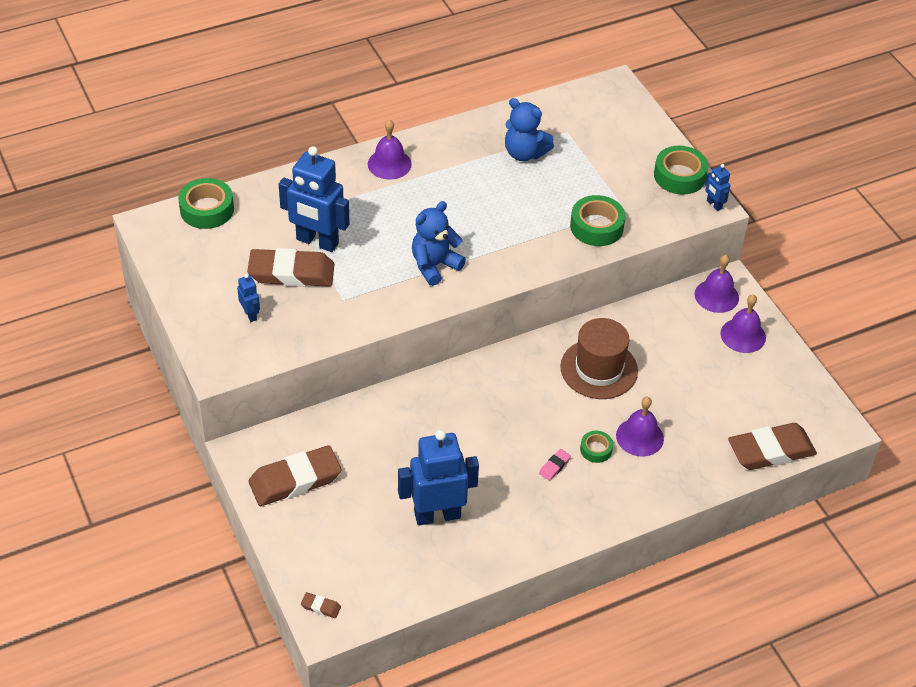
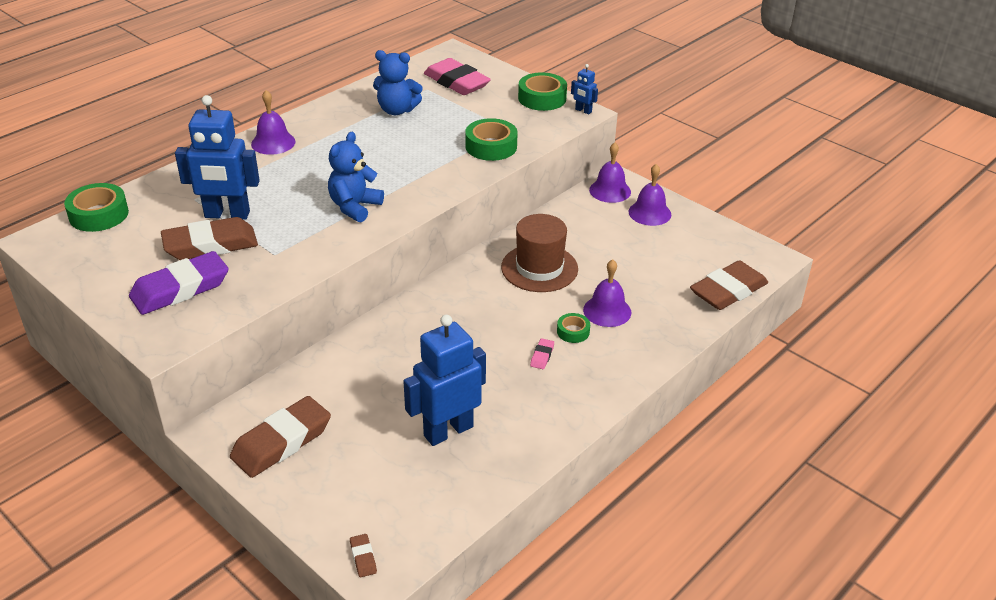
camera: 20 degrees left, 10 degrees down
blue robot [237,274,260,322] -> purple eraser [129,251,229,315]
brown eraser [301,592,341,618] -> brown eraser turned 75 degrees clockwise [350,534,377,577]
none -> pink eraser [424,58,491,95]

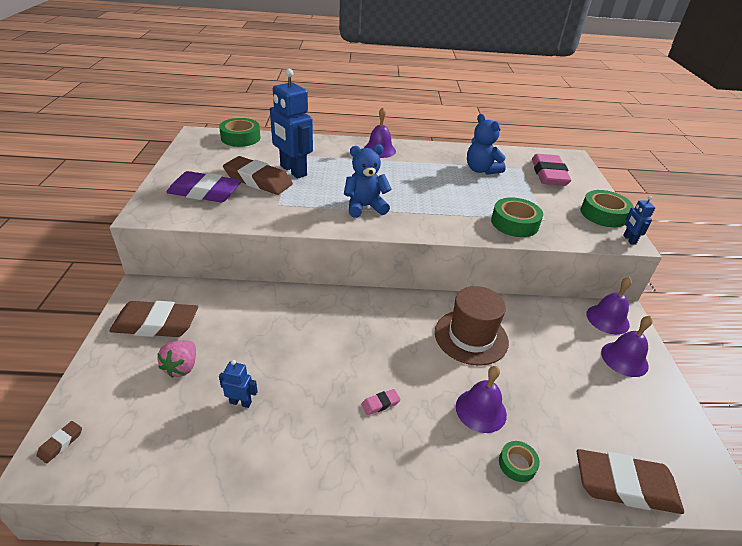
camera: 45 degrees right, 0 degrees up
blue robot [403,315,486,446] -> blue robot [219,360,258,408], size x0.45
green tape [557,313,590,343] -> green tape moved to [499,441,540,482]
none -> pink strawberry [157,340,196,378]

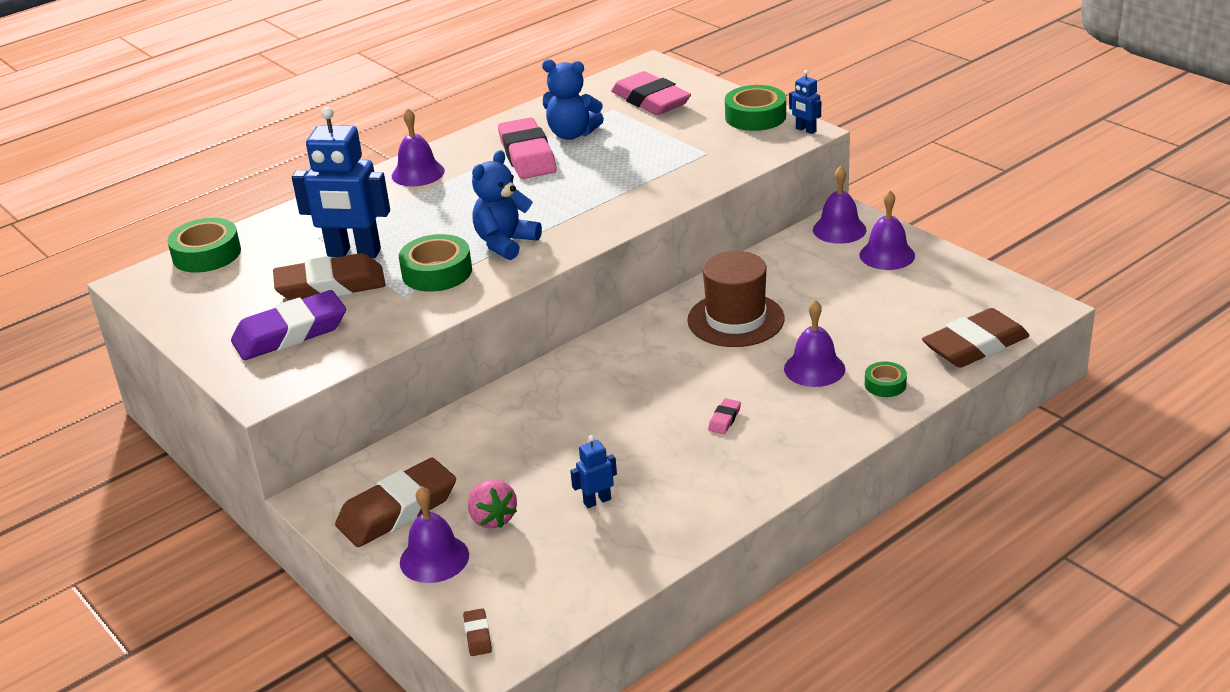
camera: 35 degrees left, 5 degrees down
green tape [491,197,543,237] -> green tape moved to [399,234,472,292]
none -> purple bell [400,486,469,583]
none -> pink eraser [498,117,557,179]

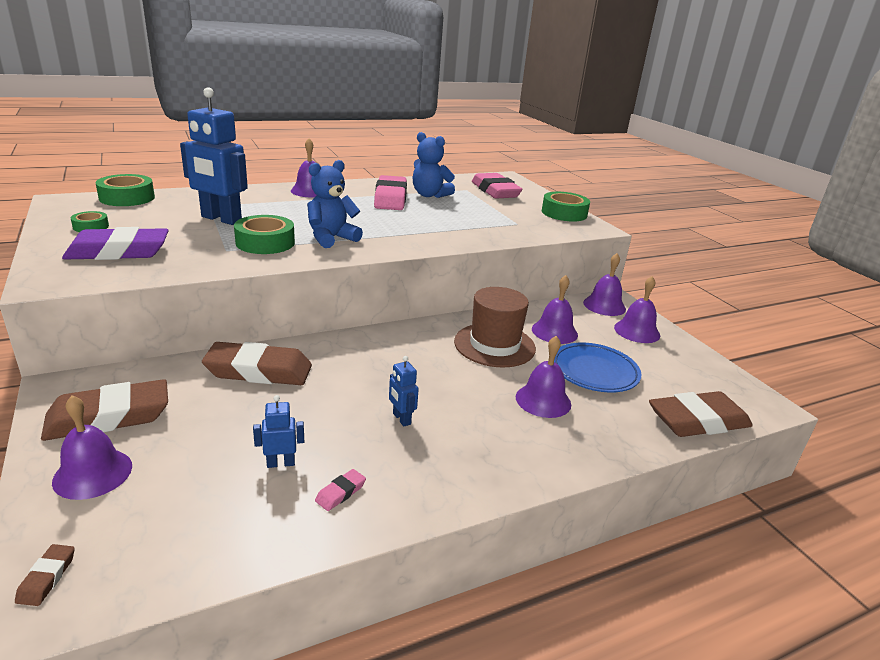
camera: 10 degrees right, 5 degrees down
brown eraser [273,253,386,300] -> brown eraser moved to [202,342,312,385]
pink strawberry [468,479,517,529] -> none
pink eraser [708,398,741,434] -> pink eraser moved to [315,469,366,511]
blue robot [789,70,821,134] -> blue robot moved to [389,356,419,426]
green tape [865,362,907,397] -> green tape moved to [71,211,109,232]
none -> purple bell [532,275,578,344]
none -> blue plate [554,343,642,393]

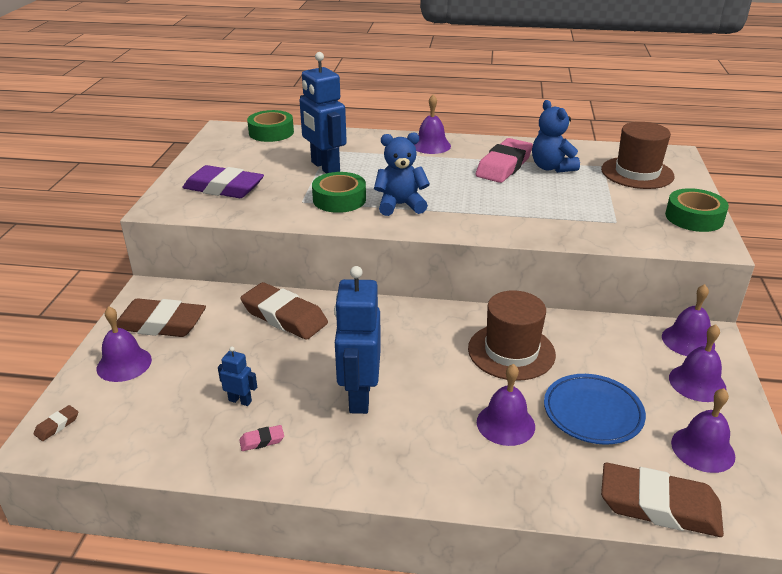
camera: 35 degrees right, 5 degrees up
green tape [71,211,109,232] -> none
blue robot [389,356,419,426] -> blue robot [334,266,381,414], size x2.23
pink eraser [472,173,523,198] -> brown hat [601,122,675,189]
purple bell [532,275,578,344] -> purple bell moved to [671,388,735,473]

